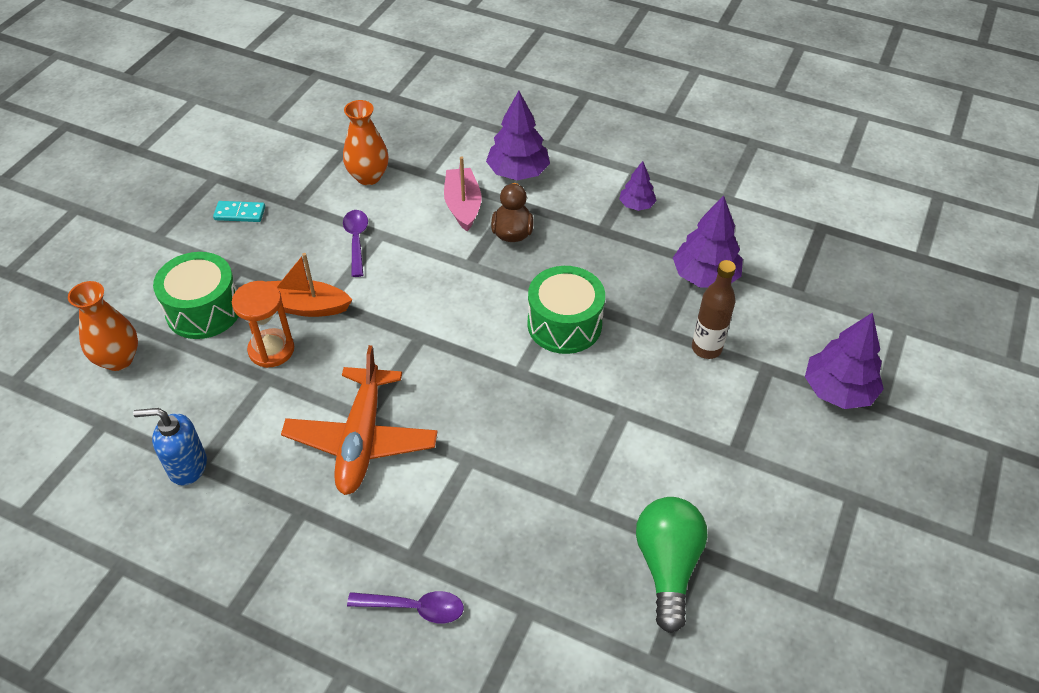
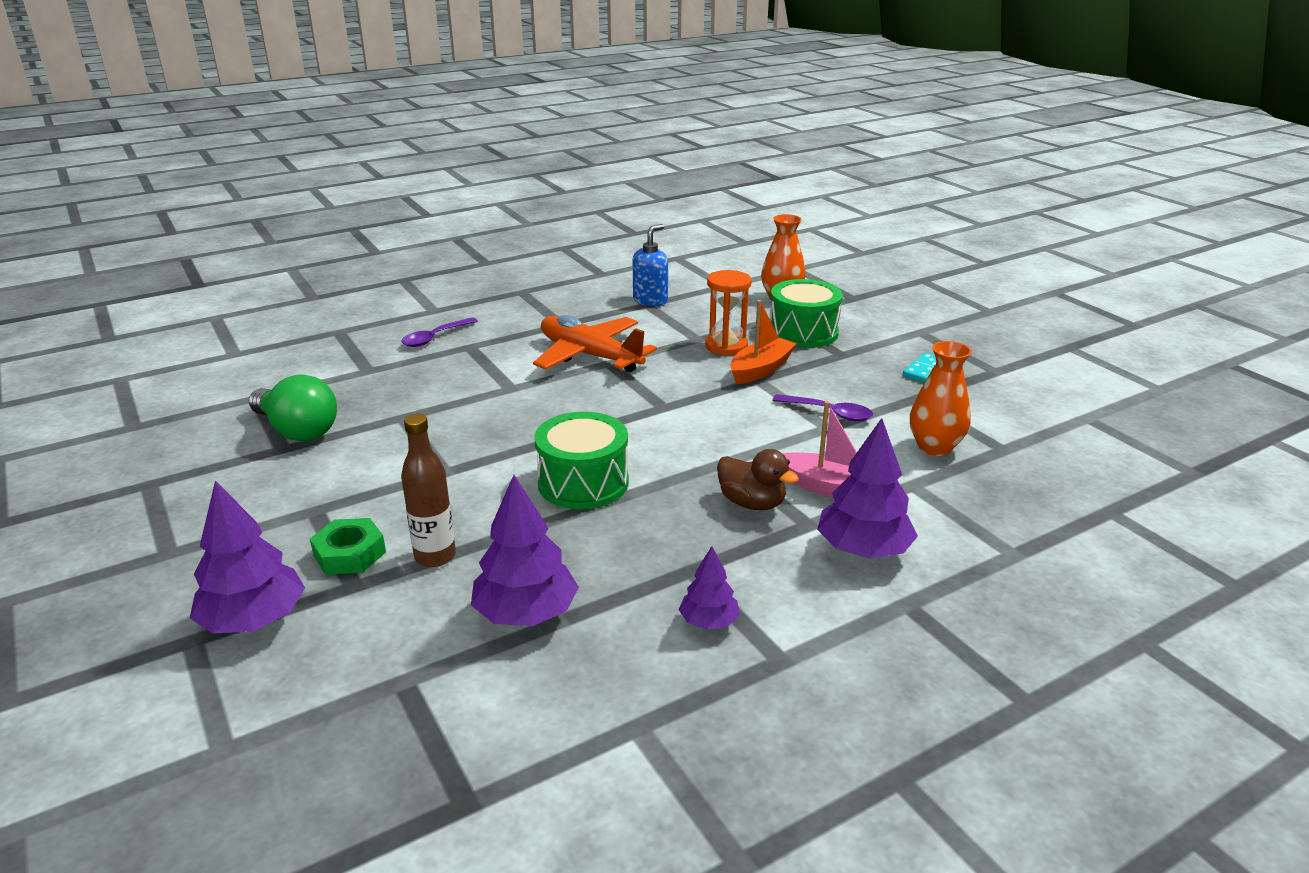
camera: 125 degrees right, 20 degrees down
none -> green nut [310,518,386,575]

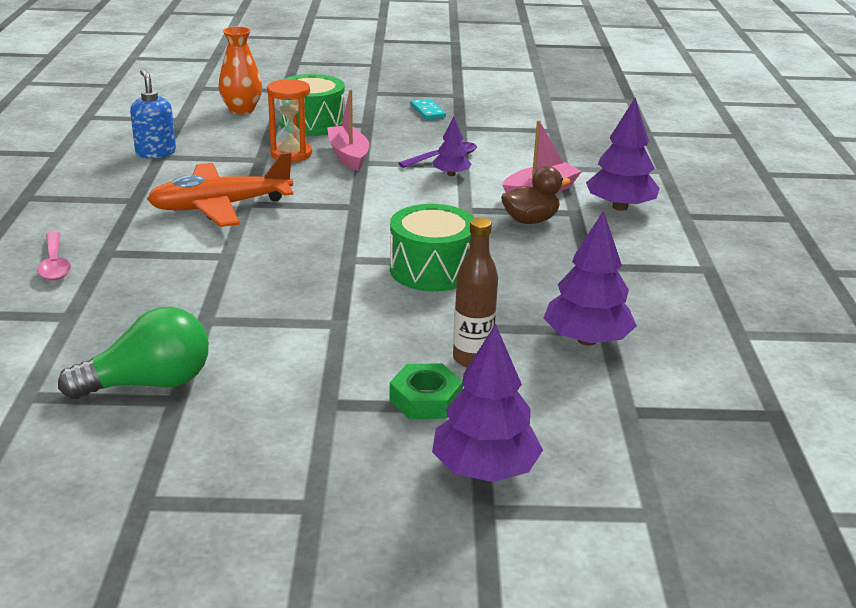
camera: 60 degrees left, 0 degrees up
purple spoon [401,317,478,347] -> pink spoon [37,232,71,280]
purple tree [679,546,740,630] -> purple tree moved to [433,117,472,176]
orange boat [730,300,797,384] -> pink boat [327,89,369,171]
orange vase [910,341,972,456] -> none

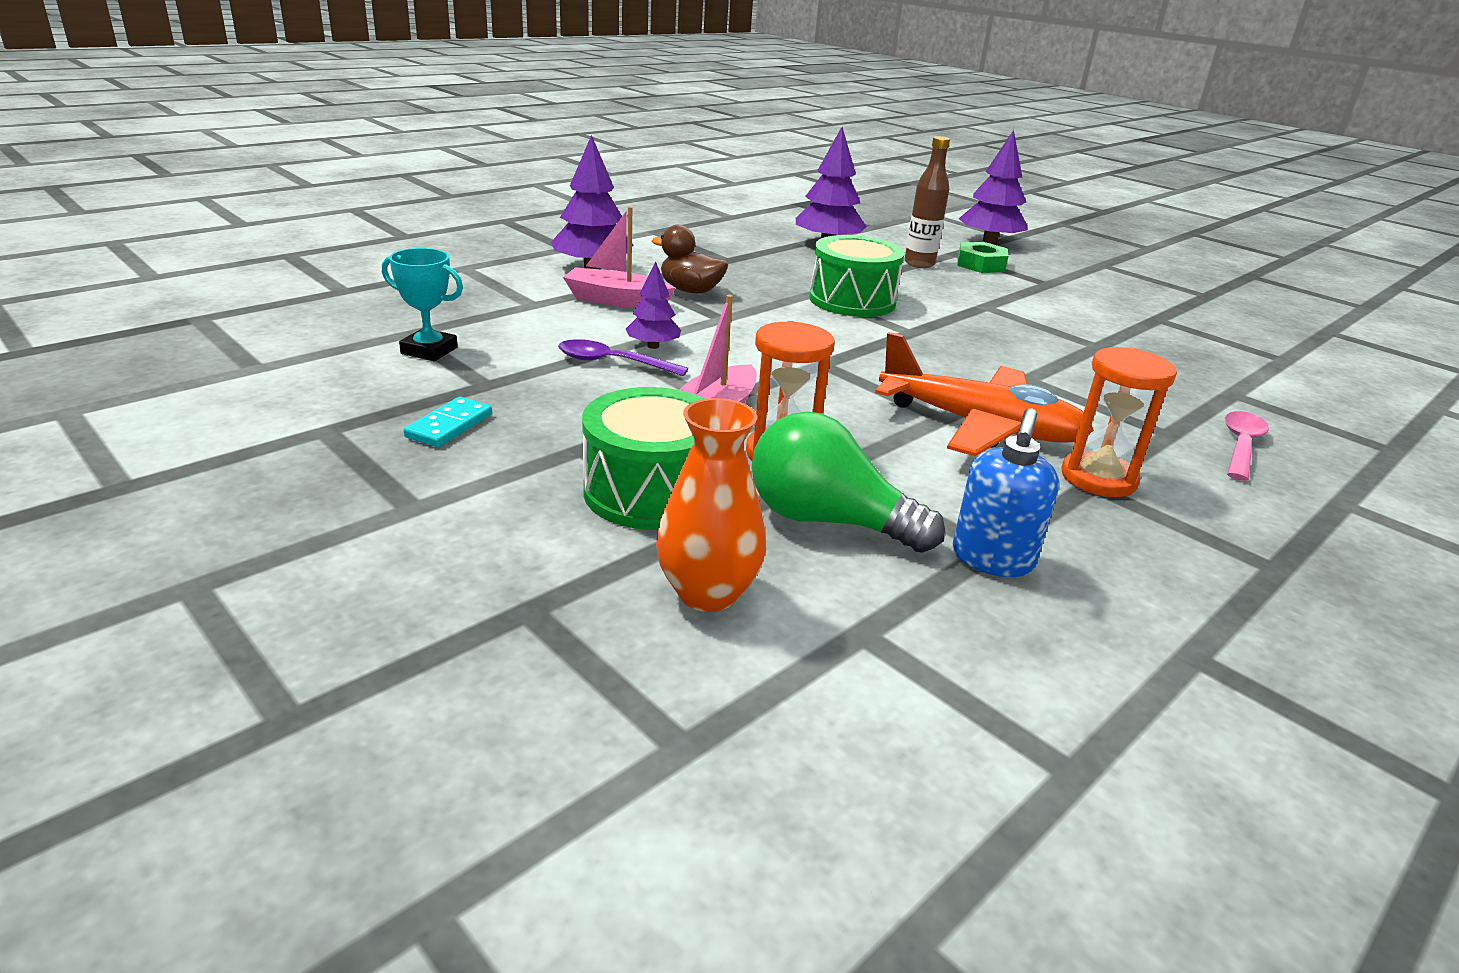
camera: 135 degrees left, 0 degrees up
green light bulb [58,307,209,399] -> green light bulb moved to [752,411,945,553]
none -> turquoise trophy [382,248,463,361]
none -> orange hourglass [1061,347,1177,497]

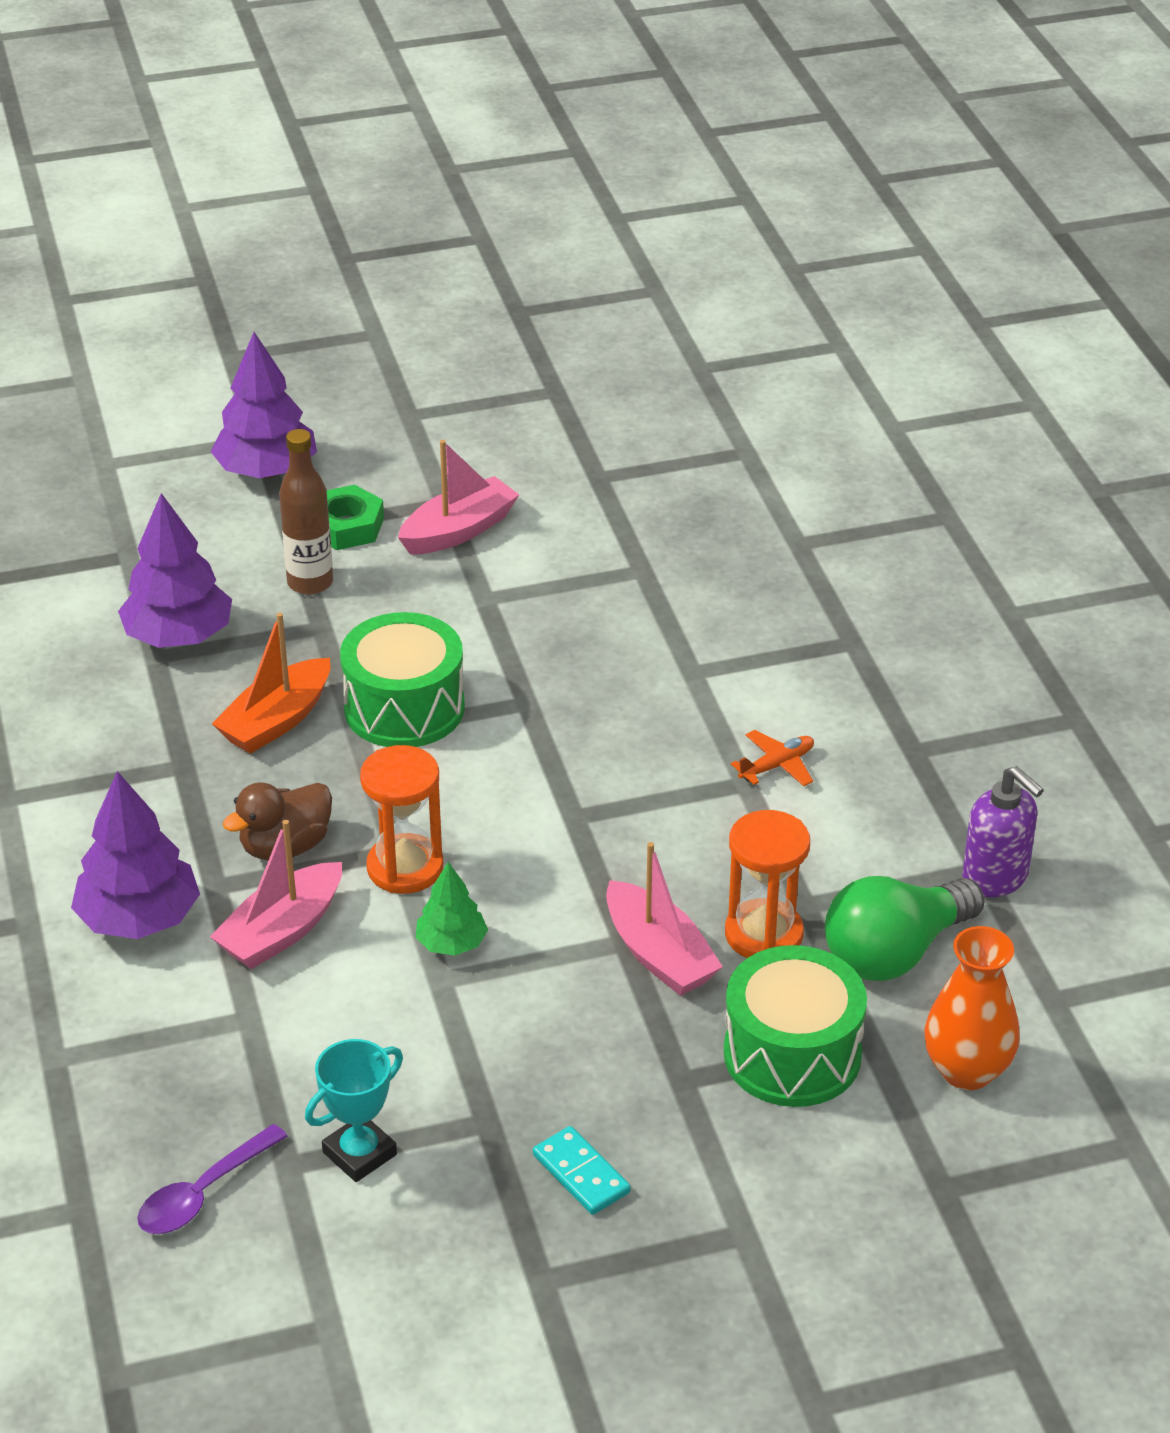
camera: 60 degrees left, 10 degrees up
purple spoon [558,339,688,376] -> purple spoon moved to [137,1124,288,1234]
purple tree [626,261,681,349] -> green tree [416,862,488,956]
orange plane [875,332,1094,456] -> orange plane [731,730,814,786], size x0.41
blue soap dispenser [953,408,1059,577] -> purple soap dispenser [962,766,1044,897]
orange hourglass [1061,347,1177,497] -> orange hourglass moved to [360,745,443,894]
pink spoon [1225,411,1269,481] -> none
none -> orange boat [212,612,330,754]
none -> pink boat [398,440,519,555]

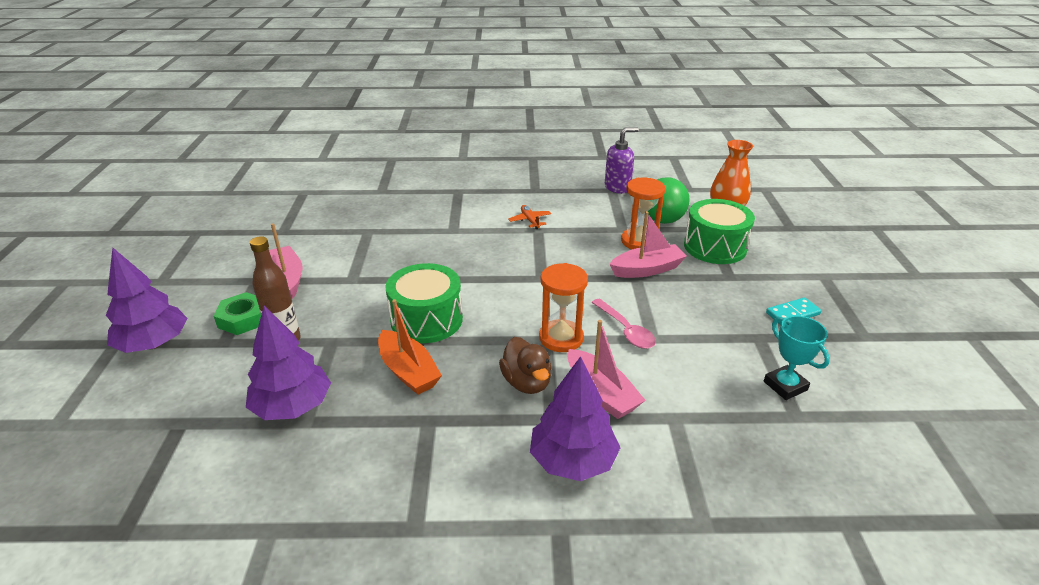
camera: 75 degrees left, 5 degrees down
purple spoon [137,1124,288,1234] -> none
green tree [416,862,488,956] -> pink spoon [591,299,656,349]

